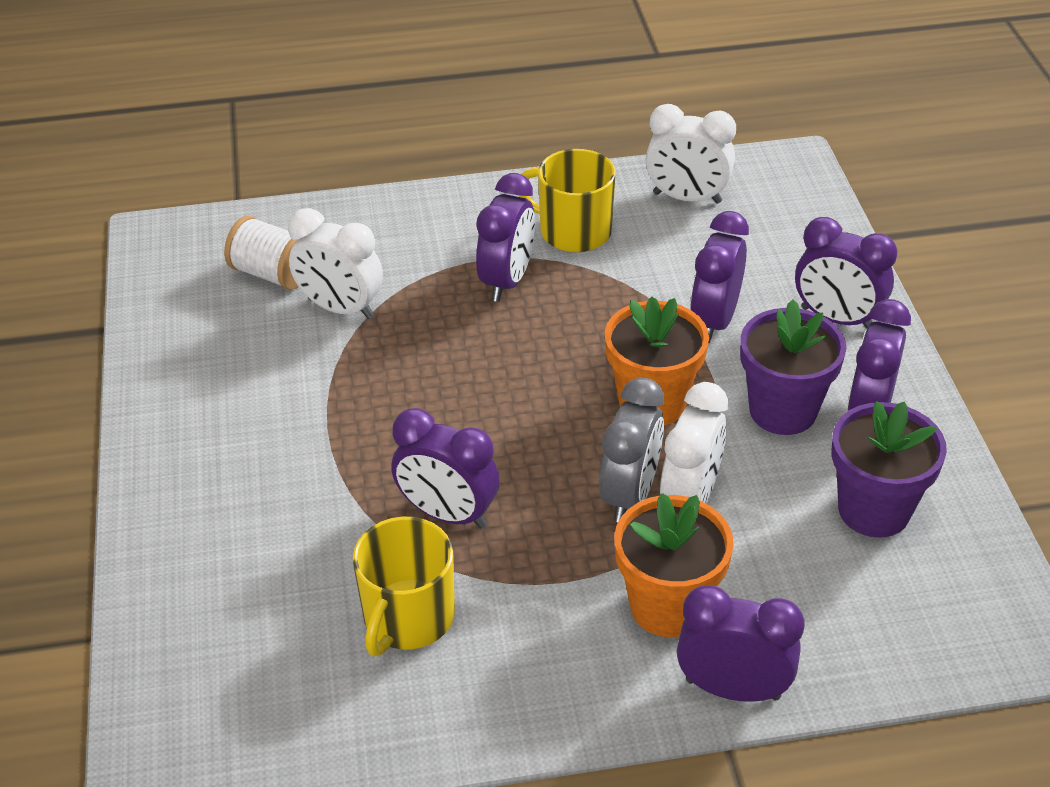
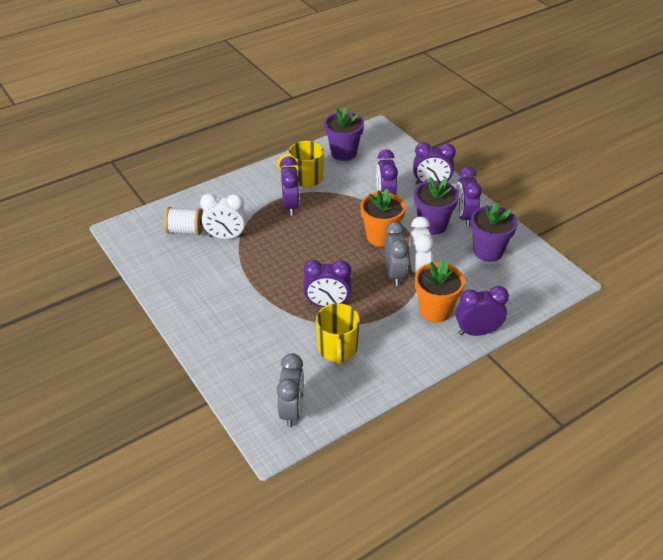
camera: 25 degrees left, 0 degrees up
white clock [646,104,736,203] -> purple flower pot [324,107,364,161]
none -> grey clock [277,353,304,427]

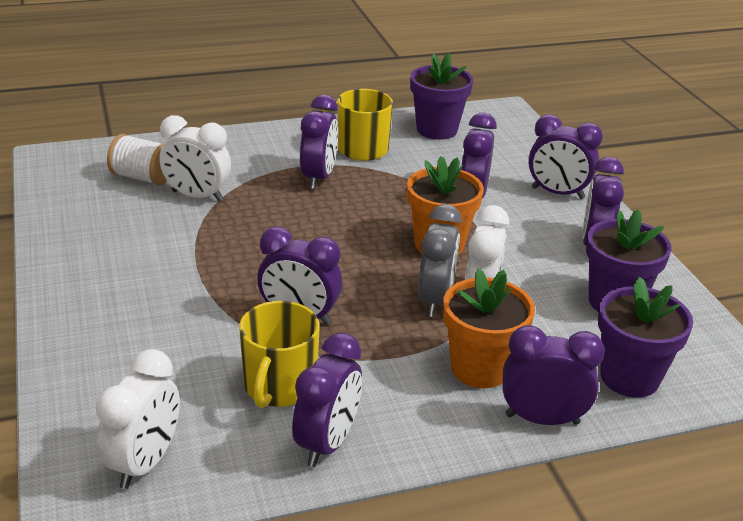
camera: 15 degrees right, 10 degrees down
grey clock [277,353,304,427] -> white clock [96,349,180,489]
purple flower pot [414,177,459,235] -> purple flower pot moved to [598,277,693,398]
none -> purple clock [292,333,362,467]

